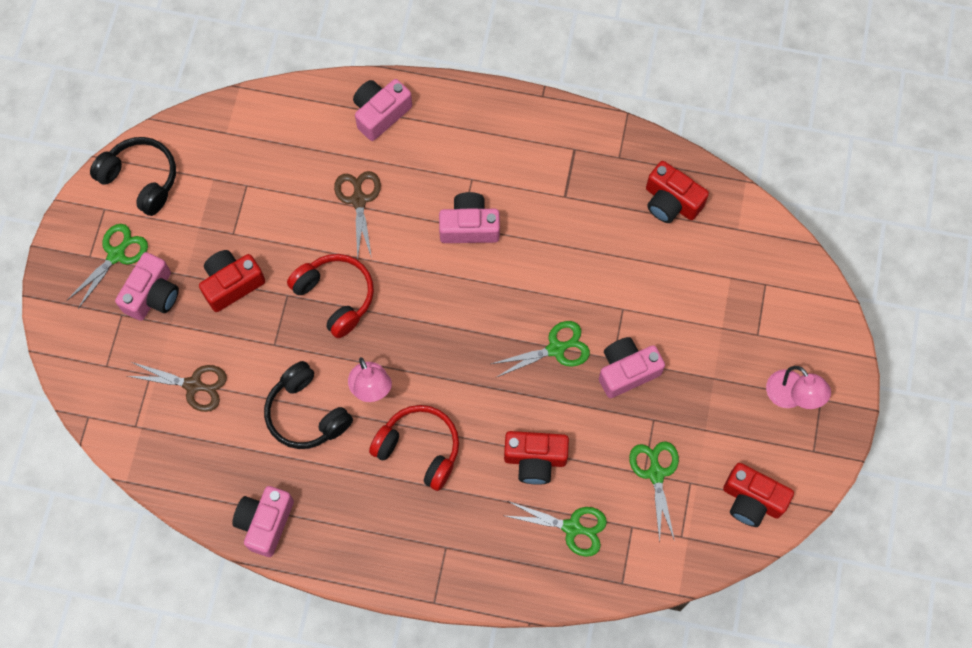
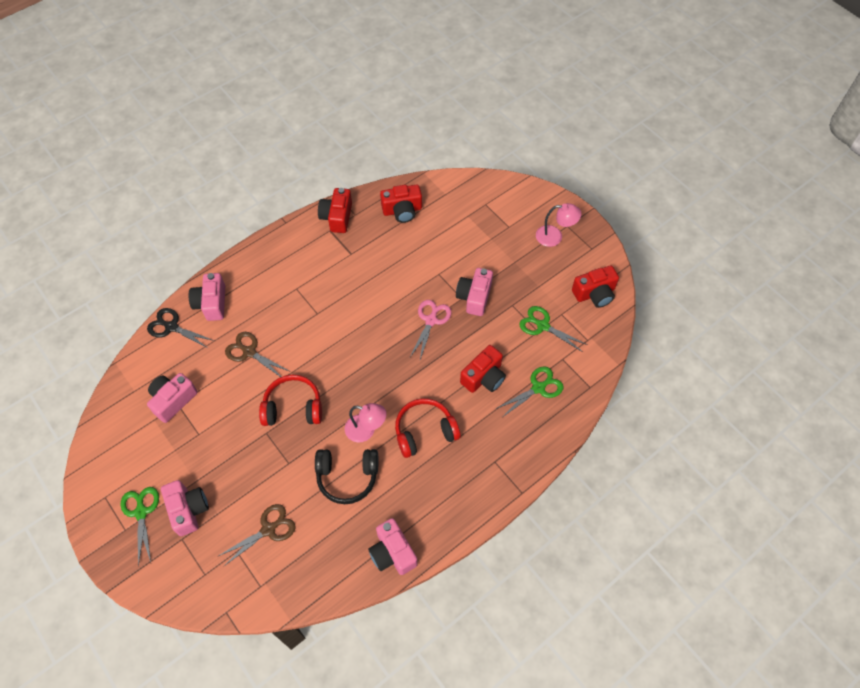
camera: 50 degrees left, 10 degrees down
black headphones [90,137,176,216] -> none
red camera [199,250,265,312] -> red camera moved to [318,188,352,233]
pink camera [439,192,500,243] -> pink camera moved to [147,373,198,423]
green scissors [491,321,590,378] -> pink scissors [410,300,451,359]
none -> black scissors [147,308,215,349]

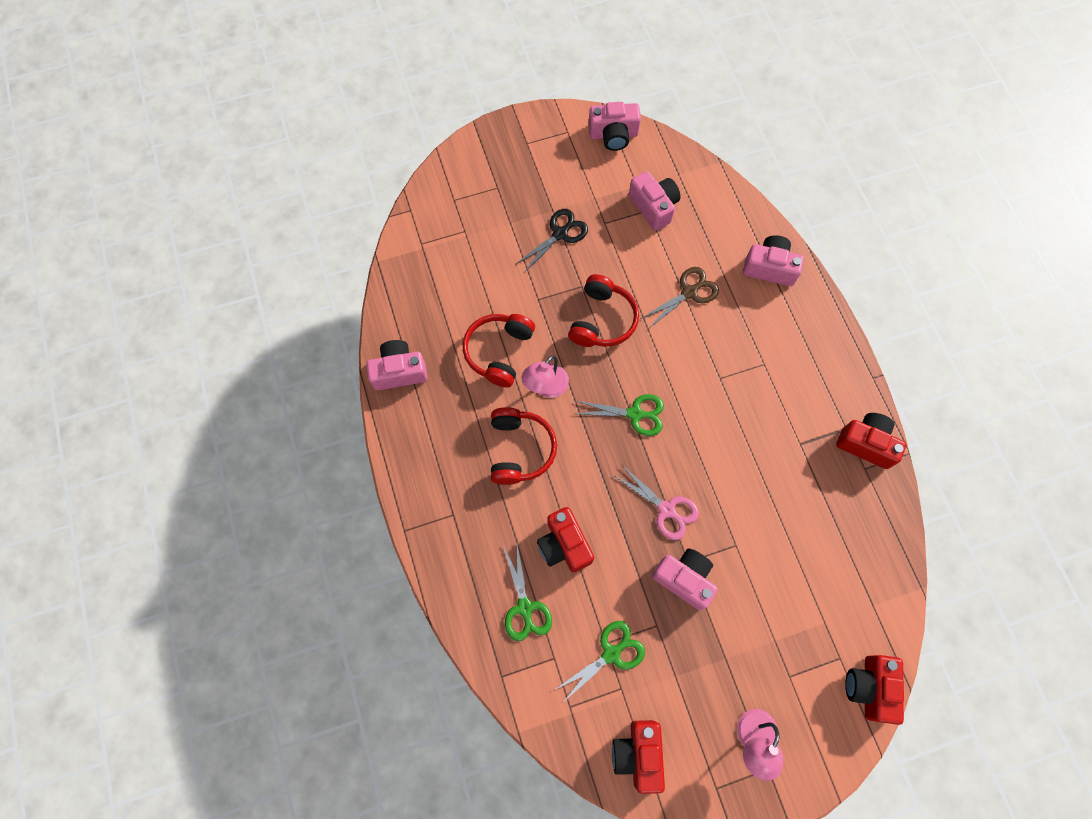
camera: 110 degrees right, 10 degrees up
green scissors [121,487,159,566] -> green scissors moved to [575,394,664,436]
black scissors [147,308,215,349] -> black scissors moved to [515,209,588,273]
pink camera [161,480,209,536] -> pink camera moved to [588,102,641,151]
brown scissors [217,504,296,567] -> none
black headphones [315,449,378,504] -> red headphones [463,314,535,388]
red camera [380,184,422,223] -> red camera moved to [845,655,904,725]

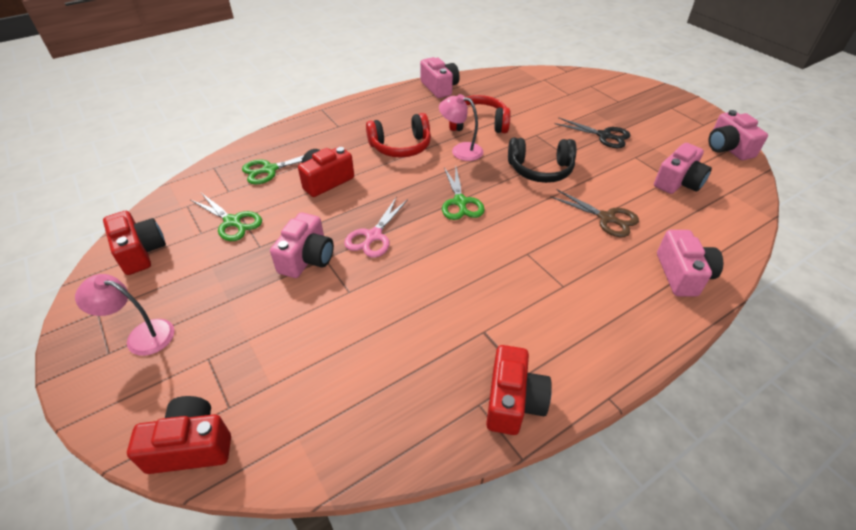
camera: 75 degrees right, 25 degrees down
red headphones [568,274,639,347] -> black headphones [508,138,577,183]
red camera [612,720,665,794] -> red camera turned 75 degrees clockwise [103,211,166,275]

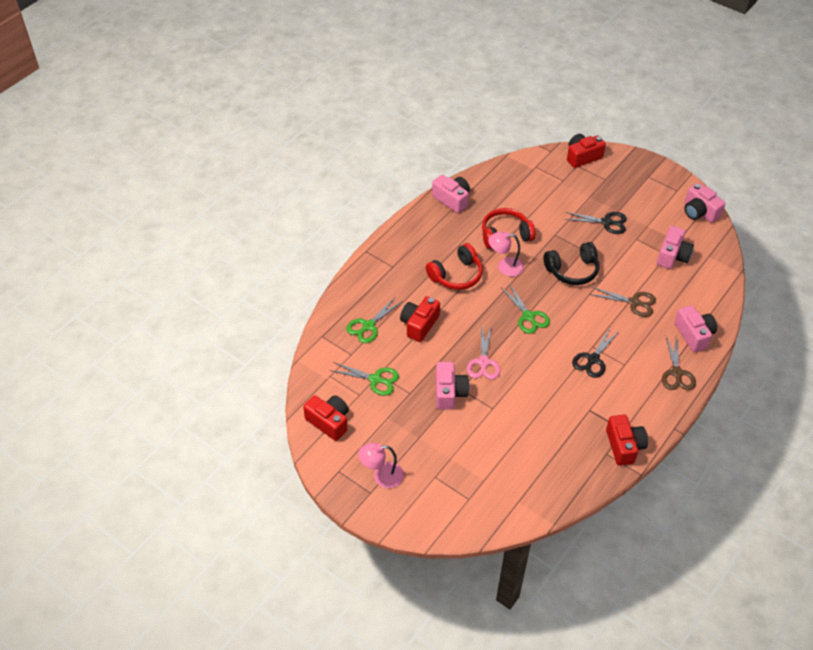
camera: 20 degrees left, 5 degrees up
red camera [127,396,231,474] -> red camera moved to [567,134,606,168]
none -> black scissors [572,326,620,378]
none -> brown scissors [662,336,696,390]

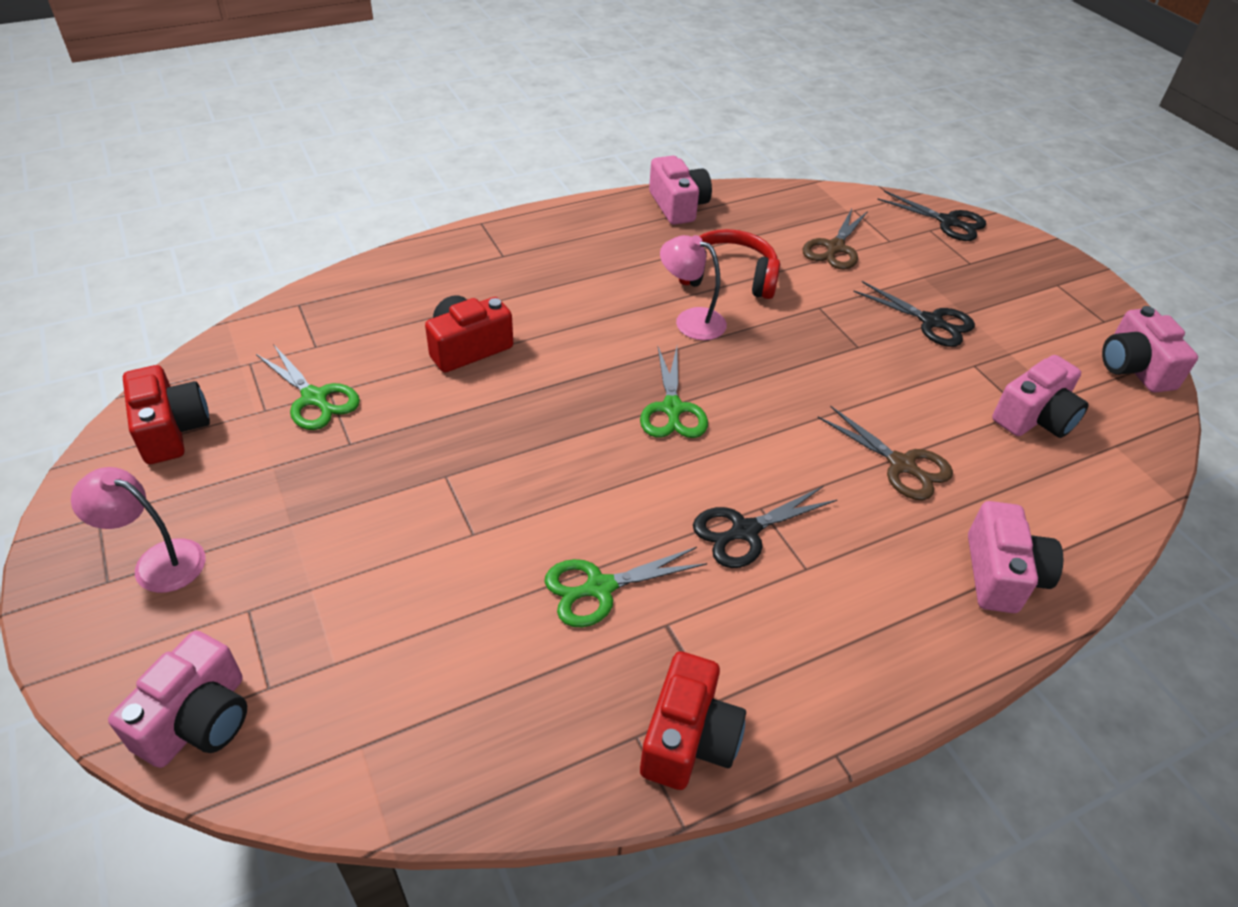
camera: 25 degrees right, 5 degrees down
green scissors [346,297,403,343] -> green scissors moved to [545,547,707,627]
red headphones [426,243,483,290] -> none
pink camera [436,362,469,410] -> pink camera moved to [108,631,247,768]
pink scissors [467,326,500,380] -> none
black headphones [544,242,599,285] -> none
red camera [567,134,606,168] -> black scissors [877,191,986,241]
brown scissors [662,336,696,390] -> brown scissors moved to [803,209,868,270]

